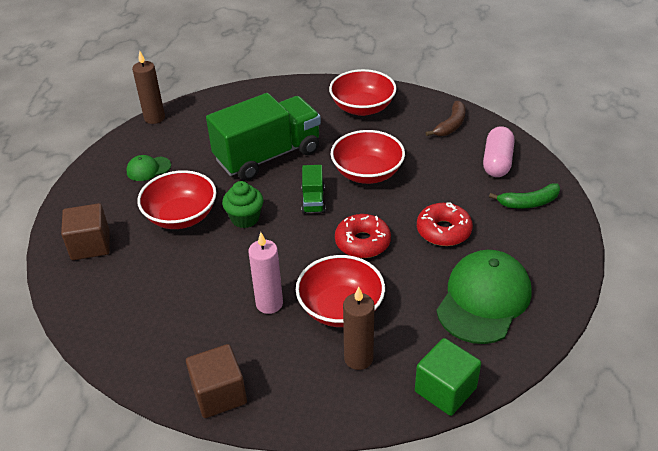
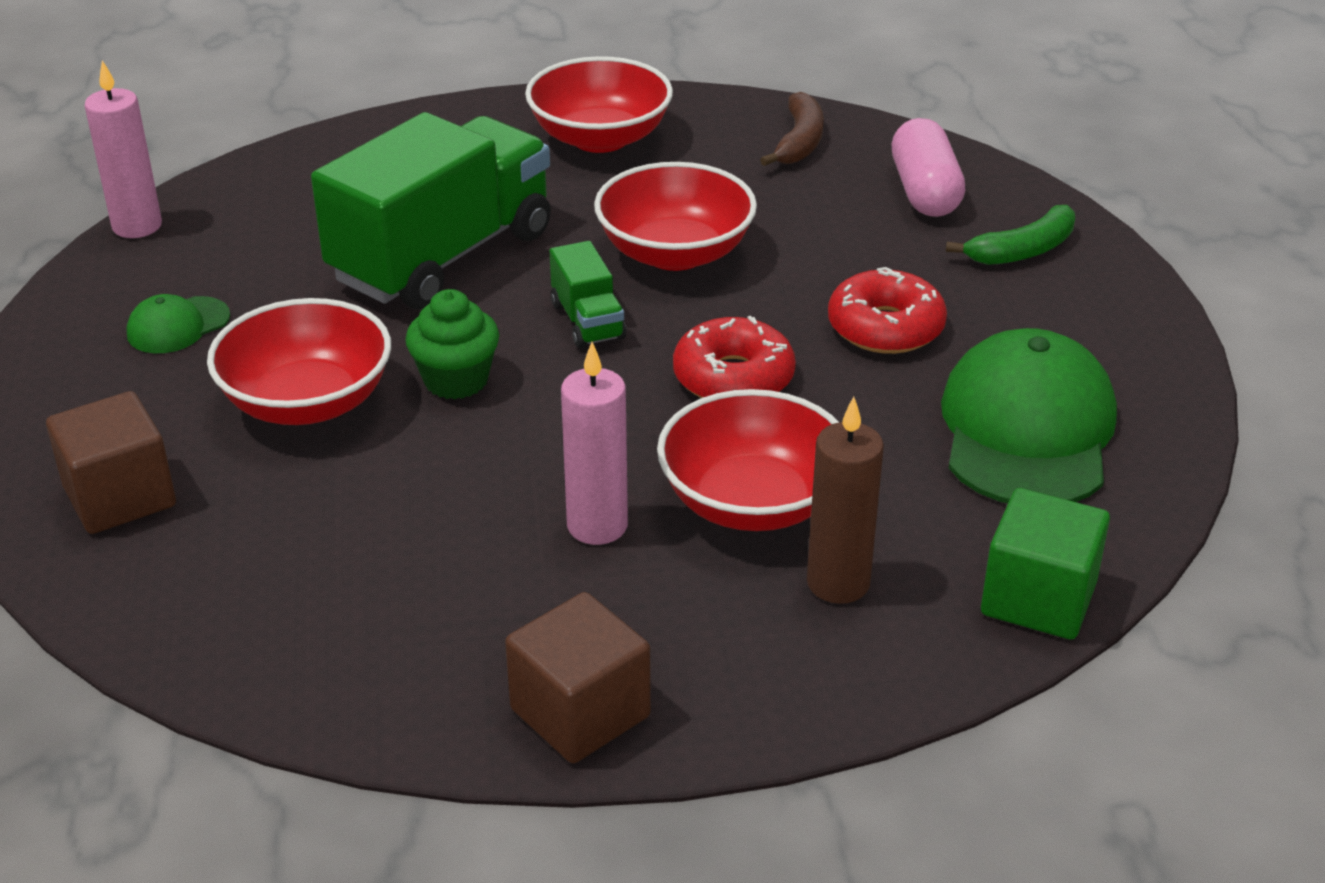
camera: 20 degrees left, 5 degrees down
brown candle [132,51,165,124] -> pink candle [84,60,162,238]

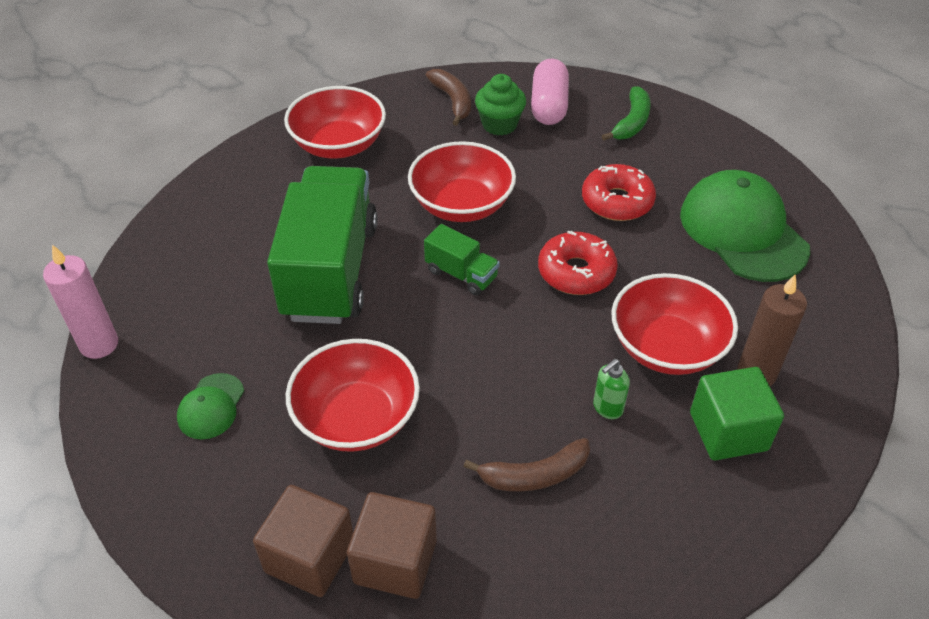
camera: 35 degrees left, 10 degrees up
green cupcake [405,289,499,399] -> green cupcake moved to [475,74,526,136]
brown cube [505,592,651,763] -> brown cube moved to [347,492,437,599]
pink candle [561,342,628,545] -> green soap dispenser [593,359,630,419]
pink capsule [891,118,965,217] -> pink capsule turned 45 degrees clockwise [531,58,569,125]
green cube [981,488,1110,640] -> green cube moved to [690,367,784,460]
none -> brown banana [464,438,590,492]

